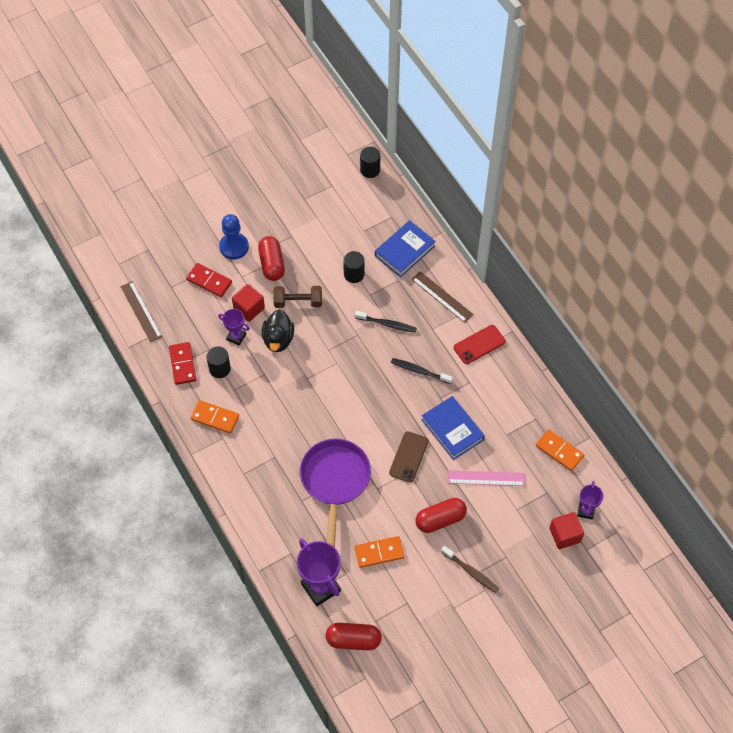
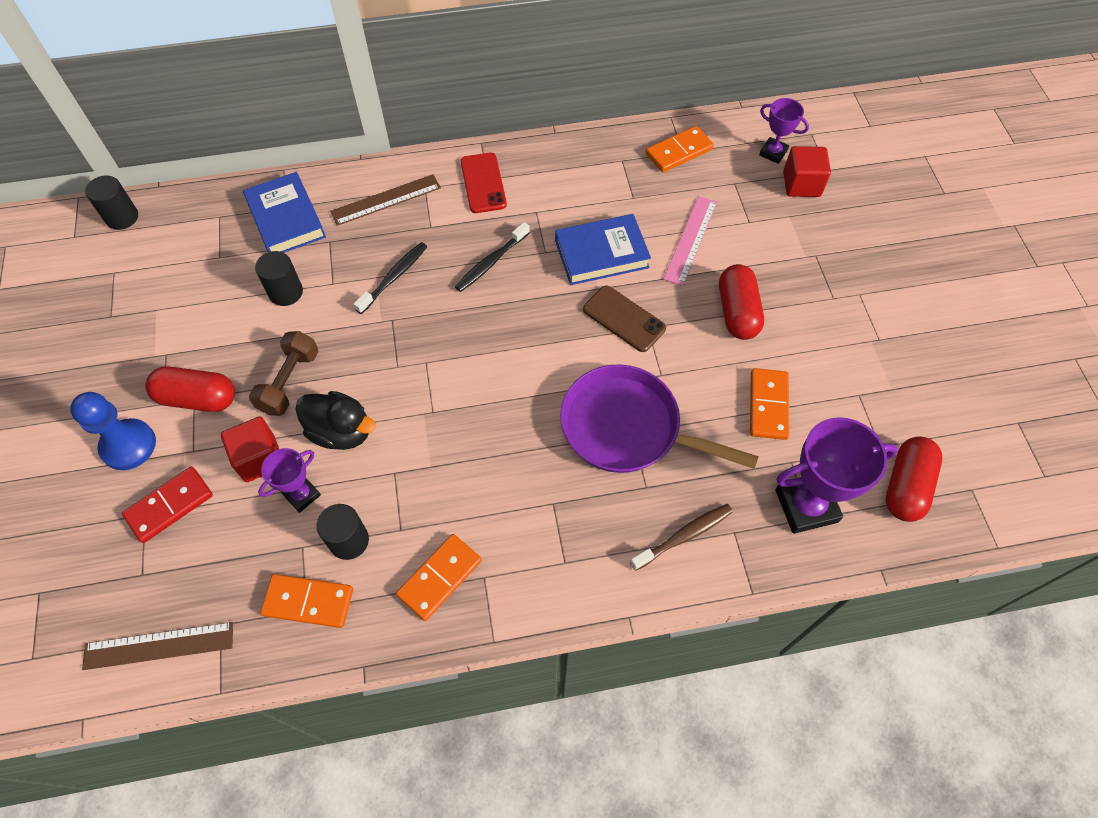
camera: 70 degrees left, 0 degrees up
red domino [169,342,197,385] -> orange domino [260,574,353,628]
brown toothbrush [441,546,499,593] -> brown toothbrush moved to [630,504,733,571]

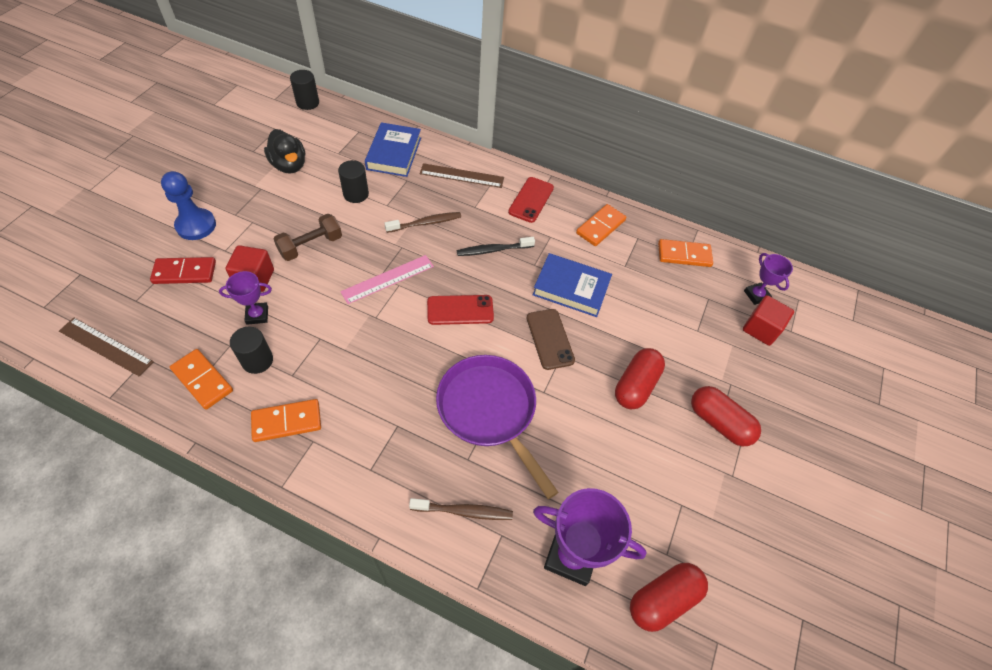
camera: 30 degrees right, 5 degrees down
red capsule [145,366,235,412] -> red capsule moved to [691,386,761,446]
black duck [295,391,376,450] -> black duck moved to [264,129,305,174]
black toothbrush [353,242,427,314] -> brown toothbrush [384,212,461,233]
pink ruler [663,196,717,286] -> pink ruler moved to [340,255,434,304]
orange domino [750,368,789,440] -> orange domino moved to [576,204,626,246]
none -> red phone [427,295,494,325]

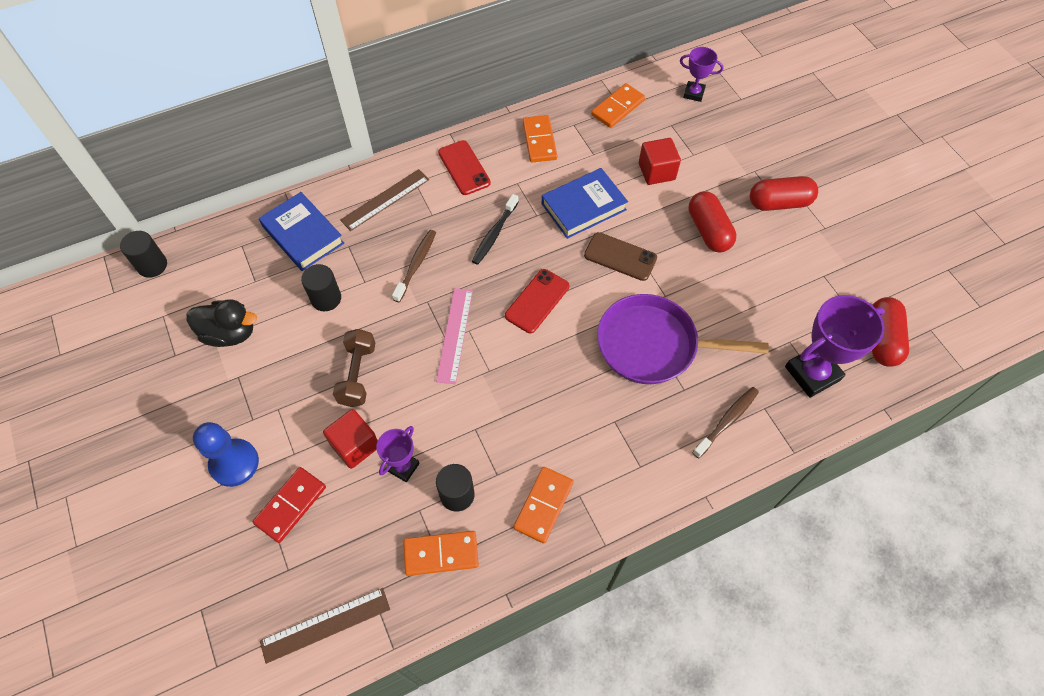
camera: 45 degrees left, 5 degrees up
red cube [743,295,794,346] -> red cube moved to [639,138,681,185]

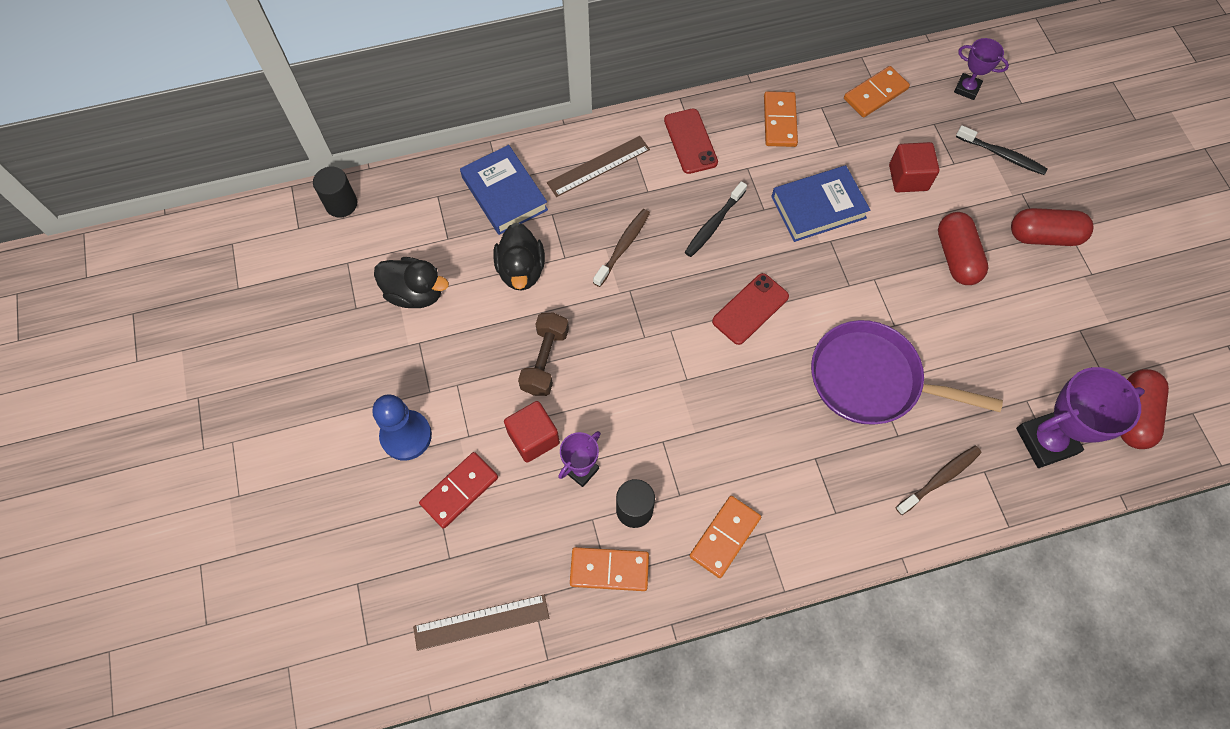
camera: 10 degrees right, 5 degrees up
black cylinder [301,264,341,311] -> black duck [493,223,545,290]
pink ruler [436,288,473,384] -> none
brown phone [584,232,657,281] -> none
none -> black toothbrush [956,125,1047,175]

